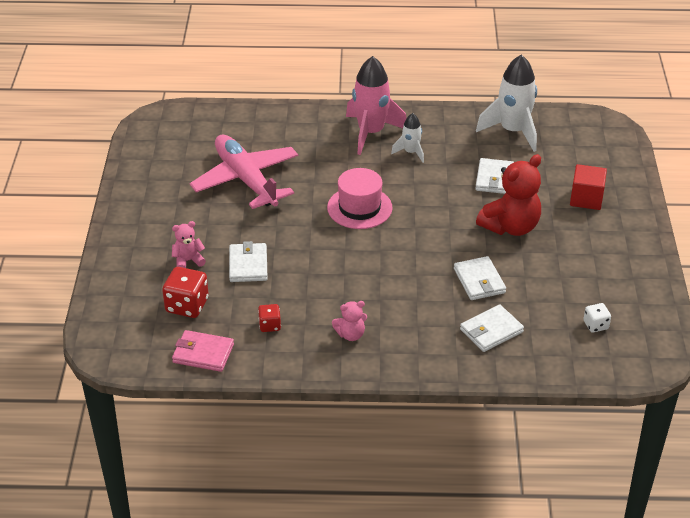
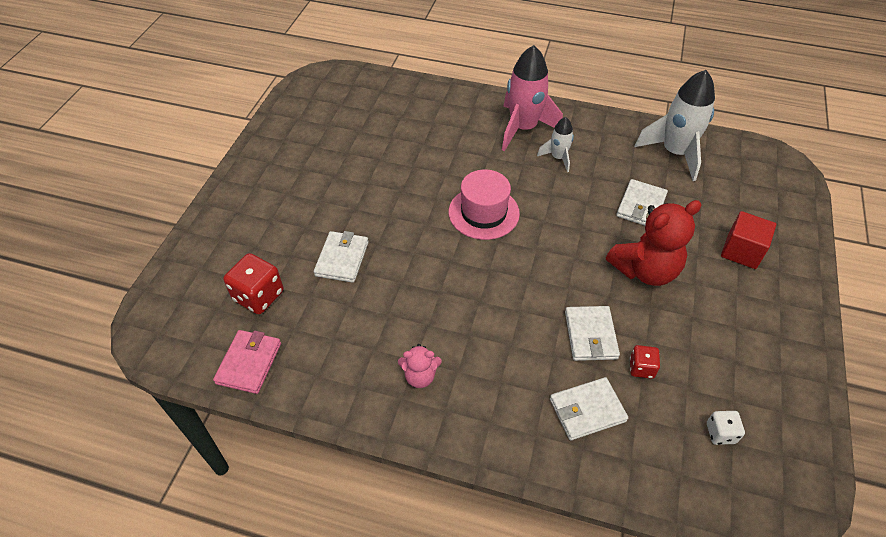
camera: 15 degrees right, 10 degrees up
pink teddy bear [172,221,206,268] -> none
pink wallet [172,330,234,372] -> pink wallet turned 75 degrees clockwise [213,330,281,394]
pink plane [190,135,298,209] -> none
red dice [258,304,281,332] -> red dice moved to [630,345,660,379]

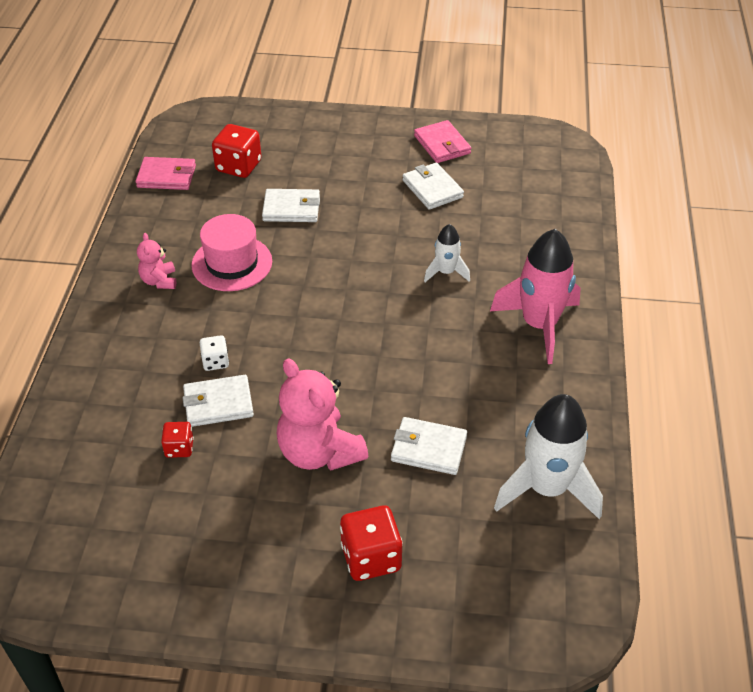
camera: 80 degrees right, 5 degrees down
pink hat [448,170,520,240] -> pink hat moved to [191,214,272,291]
white rocket [537,117,574,172] -> white rocket moved to [424,224,470,282]
white wallet [550,377,628,441] -> white wallet moved to [403,163,464,210]
red teddy bear [606,200,702,286] -> pink teddy bear [277,358,368,471]
white dice [707,411,745,445] -> white dice moved to [200,335,229,371]
red cube [721,211,776,269] -> red dice [340,505,403,581]
none -> pink wallet [414,120,471,163]

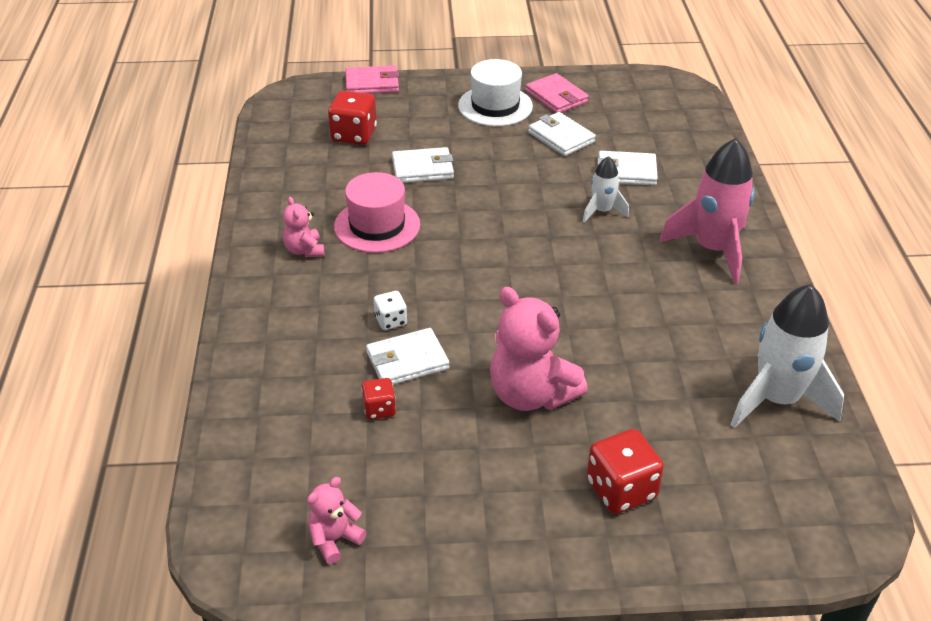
camera: 10 degrees left, 5 degrees down
pink wallet [135,157,196,190] -> pink wallet moved to [345,65,399,94]
white wallet [391,417,467,475] -> white wallet moved to [597,151,658,186]
none -> pink teddy bear [307,477,366,564]
none -> white hat [458,59,533,126]

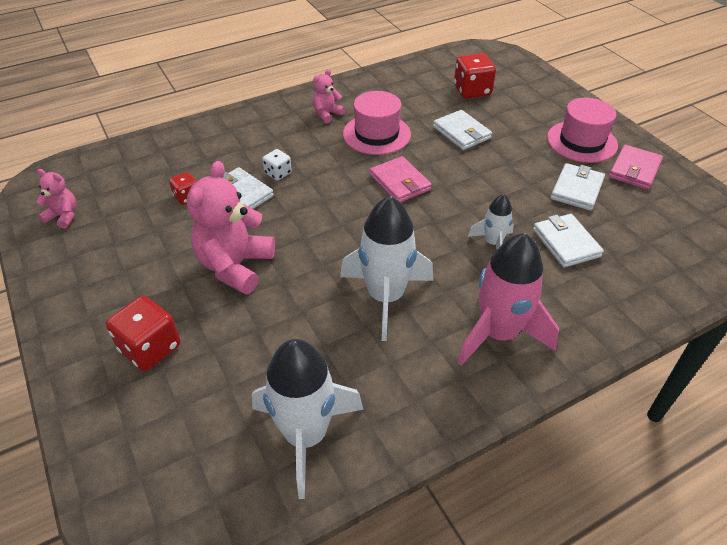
camera: 65 degrees right, 5 degrees up
pink wallet [345,65,399,94] -> pink wallet moved to [370,156,432,202]
white hat [458,59,533,126] -> pink hat [547,98,618,163]
none -> white rocket [340,196,434,341]

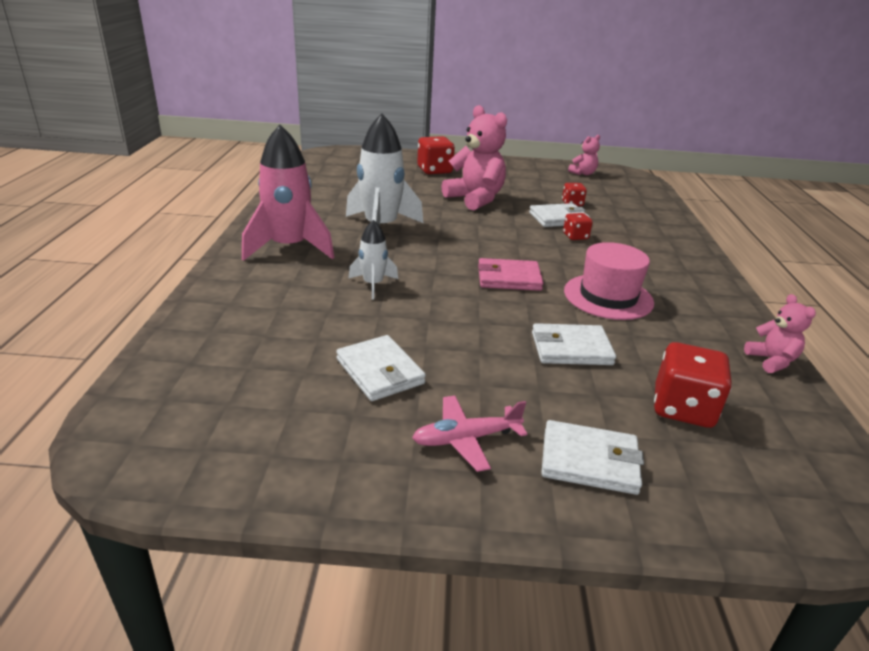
camera: 120 degrees right, 15 degrees down
white rocket [252,339,364,499] -> none
white dice [262,149,292,181] -> red dice [563,213,593,240]
pink teddy bear [313,69,345,123] -> pink teddy bear moved to [744,294,816,373]
white wallet [533,214,604,268] -> white wallet moved to [541,420,644,495]
pink hat [547,98,618,163] -> pink plane [412,396,527,472]
pink wallet [609,145,663,190] -> none

